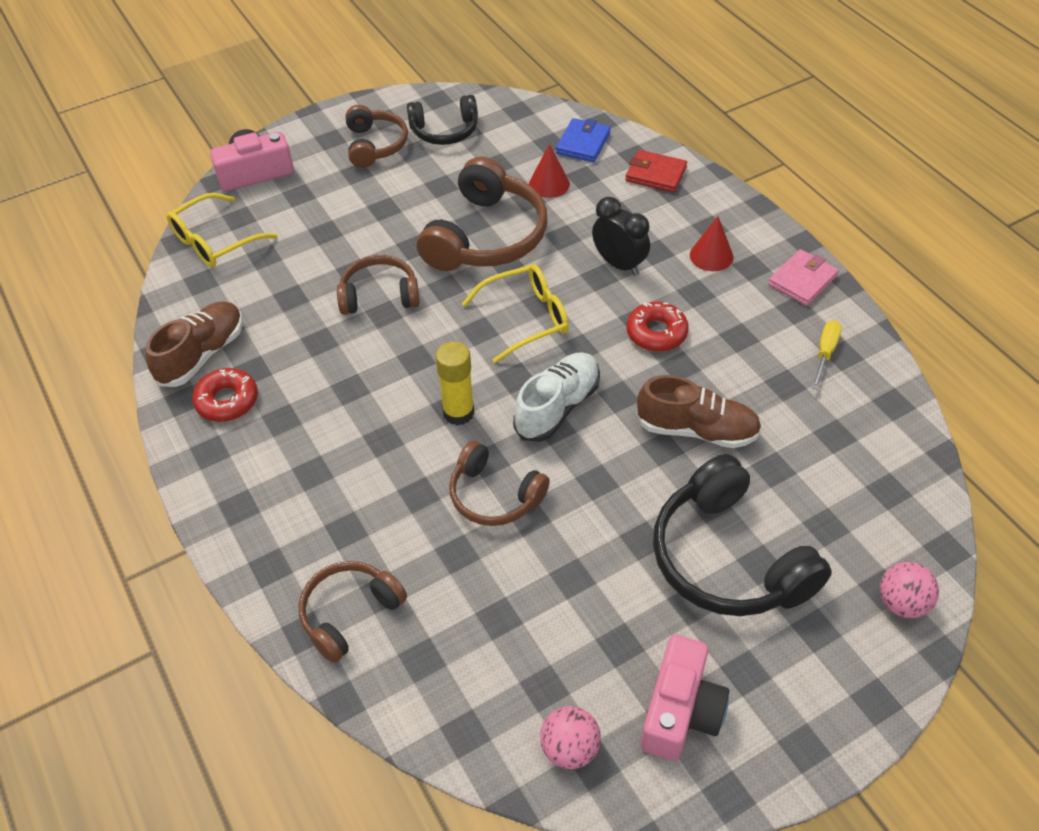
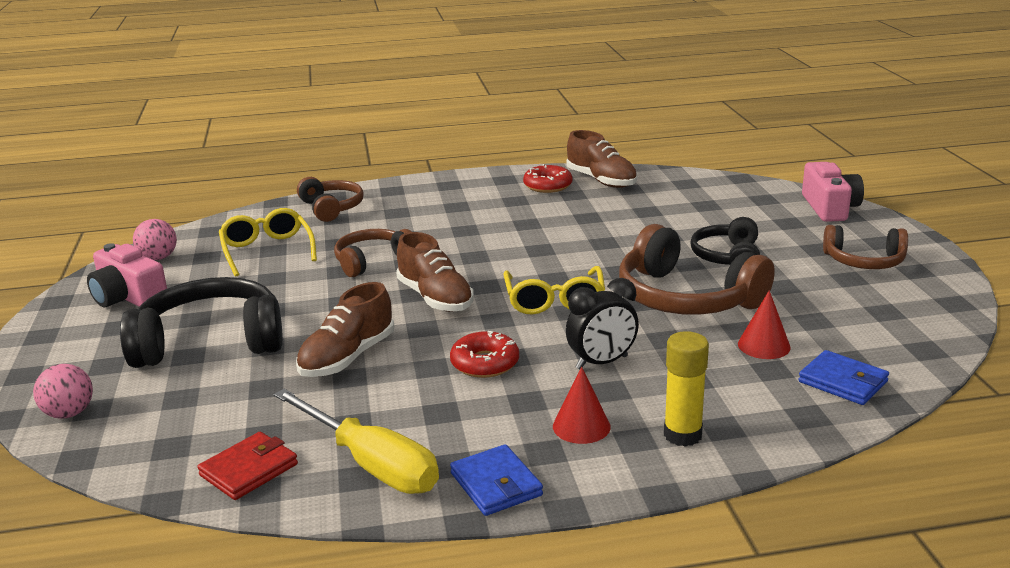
camera: 110 degrees right, 25 degrees down
yellow glasses [167,193,277,267] -> yellow glasses moved to [219,208,317,277]
brown headphones [337,255,420,315] -> none
black headphones [407,95,478,145] -> black headphones moved to [690,217,760,265]
yellow glue stick [435,341,474,425] -> yellow glue stick moved to [664,331,709,447]
white shoe [513,352,600,442] -> brown shoe [396,232,474,312]
red wallet [625,150,687,193] -> red wallet moved to [198,432,298,500]
pink wallet [768,249,839,306] -> blue wallet [450,444,543,516]
yellow screwdriver [812,320,842,389] -> yellow screwdriver [274,389,439,494], size x2.01

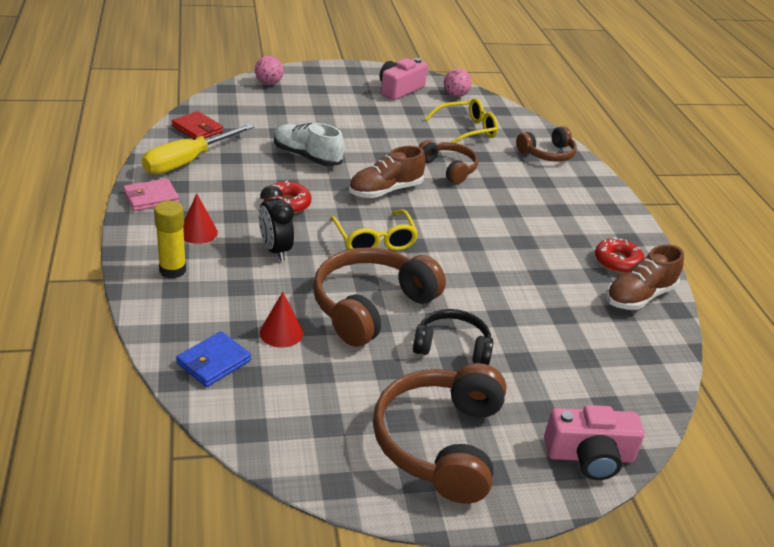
camera: 85 degrees right, 10 degrees up
black headphones [120,277,283,368] -> none
brown shoe [296,282,394,377] -> white shoe [274,123,344,166]
blue wallet [450,444,543,516] -> pink wallet [123,178,179,211]
yellow glasses [504,266,605,314] -> yellow glasses turned 105 degrees counterclockwise [330,209,418,251]
brown headphones [823,225,908,269] -> brown headphones [373,363,506,504], size x1.67

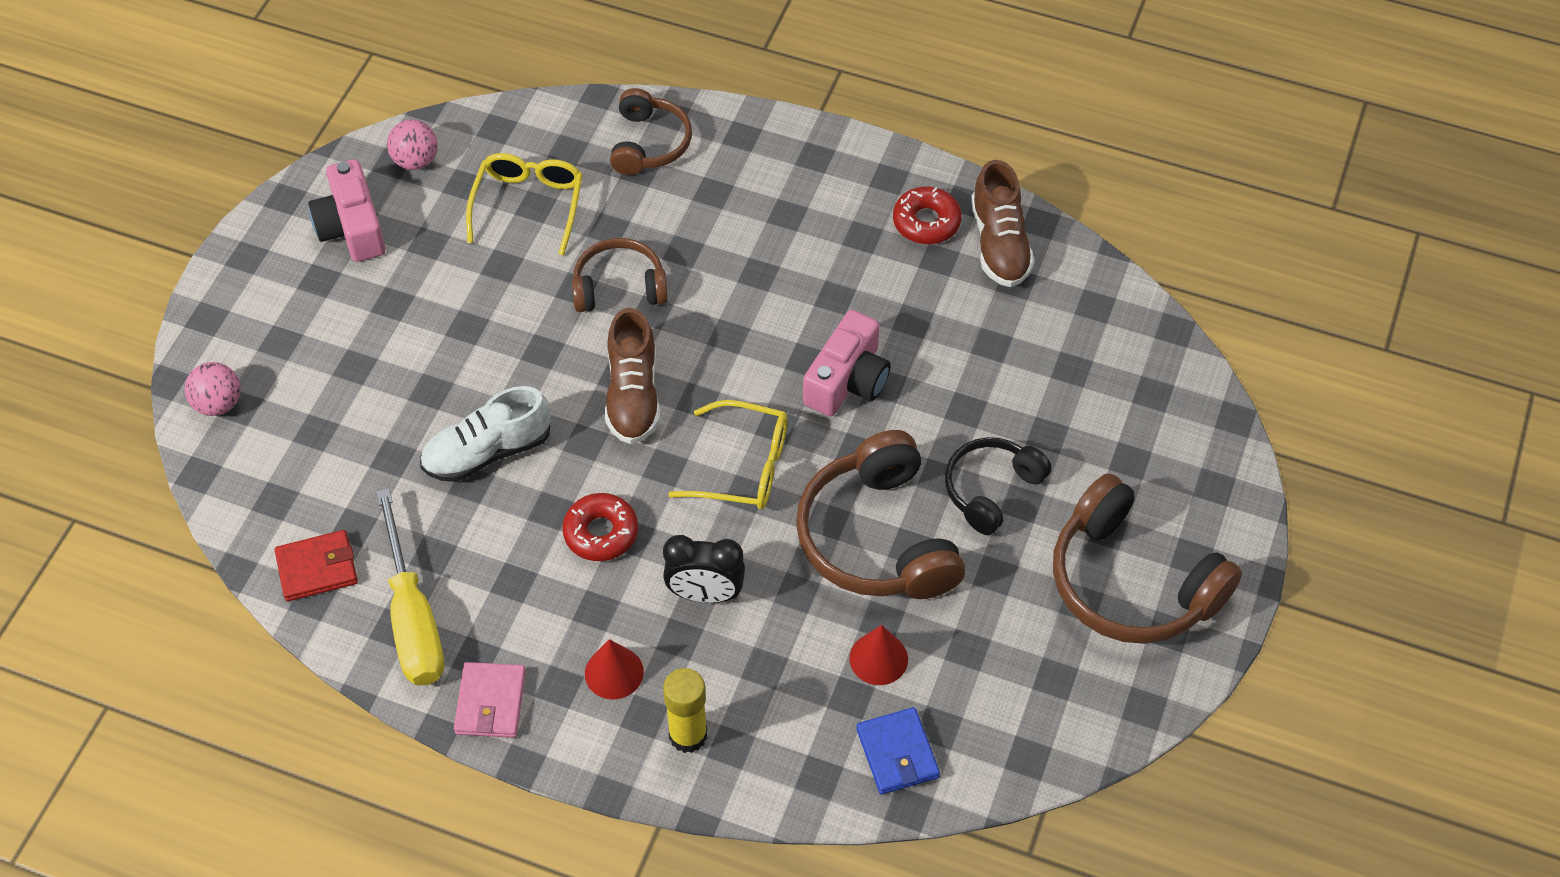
camera: 55 degrees left, 20 degrees up
pink camera [544,405,644,480] -> pink camera moved to [803,310,891,416]

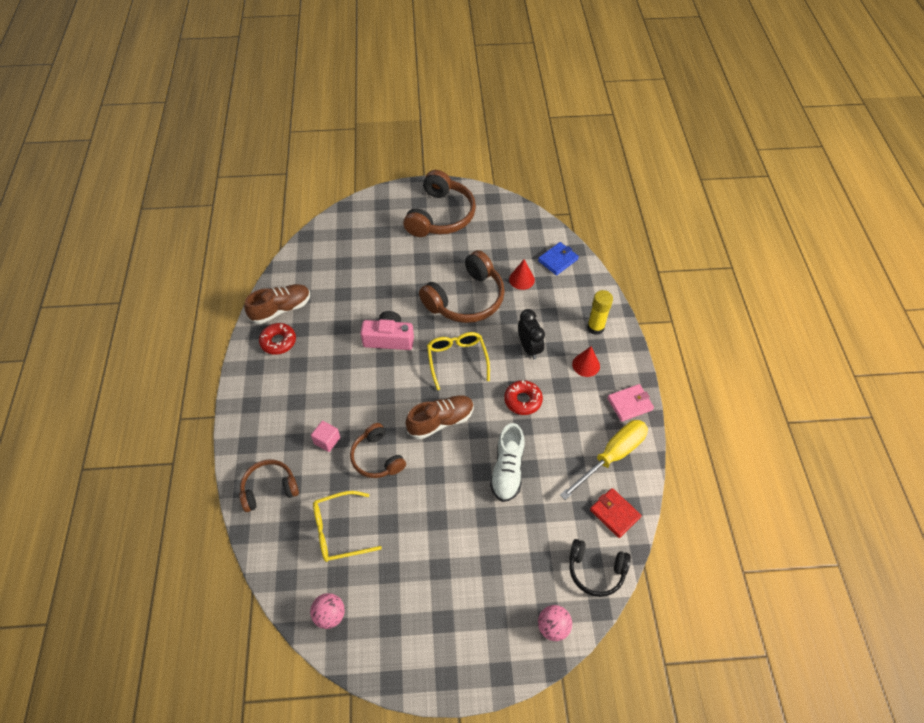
camera: 115 degrees left, 0 degrees up
pink camera [308,159,385,262] -> none
white shoe [420,386,551,482] -> white shoe turned 60 degrees clockwise [490,423,524,502]
black headphones [945,437,1052,535] -> black headphones moved to [569,539,631,597]
none -> pink cube [311,421,340,452]

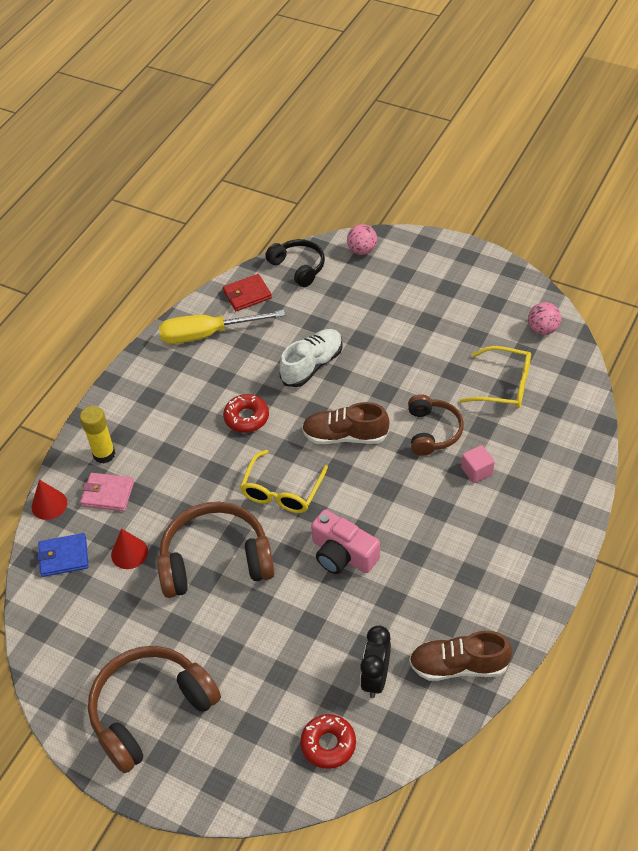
camera: 145 degrees left, 5 degrees down
brown headphones [239,459,299,512] -> none
red donut [259,323,296,355] -> red donut moved to [300,714,356,769]
black clock [518,309,545,360] -> black clock moved to [360,625,391,698]
red cone [572,347,600,377] -> red cone moved to [32,480,67,520]
red wallet [590,488,642,538] -> red wallet turned 75 degrees clockwise [223,274,272,311]
pink wallet [607,384,654,422] -> pink wallet moved to [80,473,134,511]

